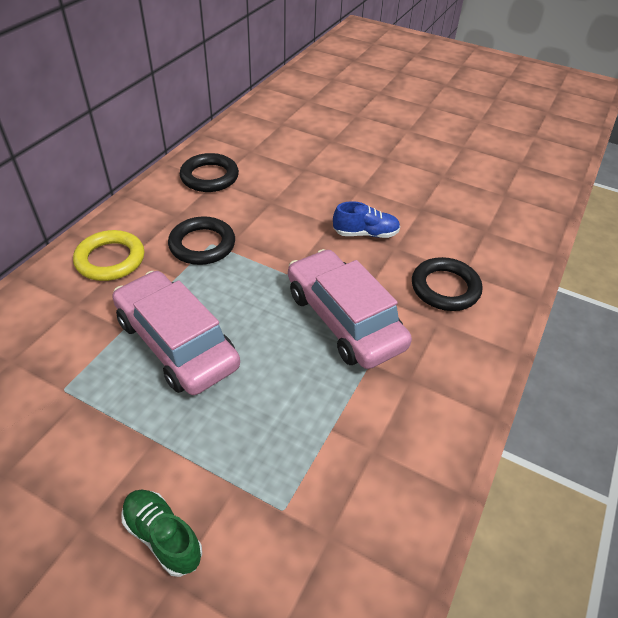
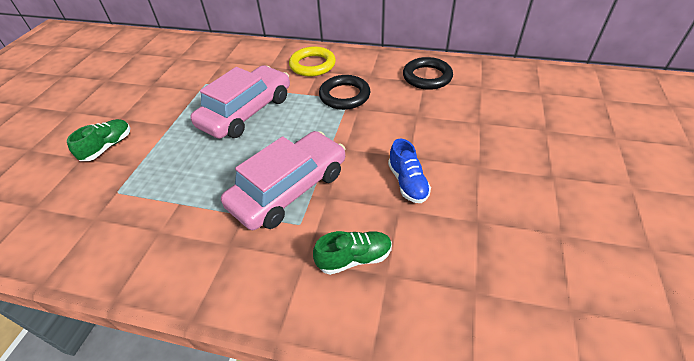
camera: 80 degrees right, 0 degrees up
black ring [412,257,482,311] -> green shoe [313,231,392,275]

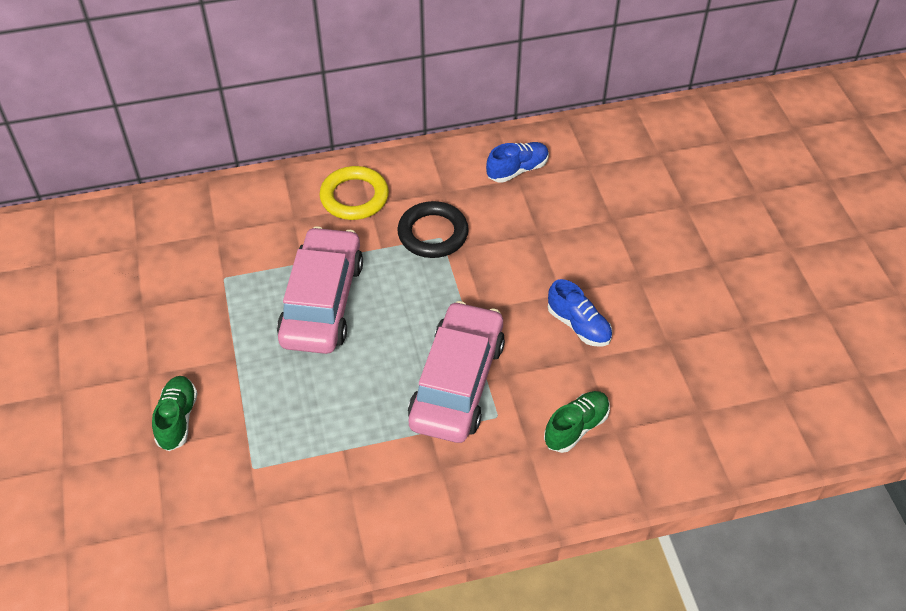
camera: 30 degrees left, 5 degrees up
black ring [403,57,453,90] -> blue shoe [486,142,549,183]

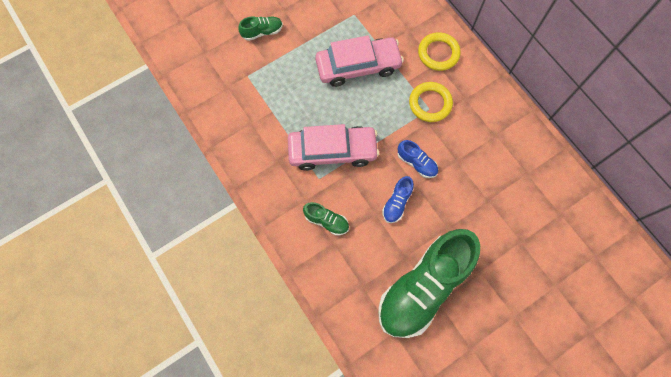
camera: 70 degrees right, 20 degrees up
black ring [397,201,469,258] -> yellow ring [409,82,453,122]
blue shoe [486,142,549,183] -> blue shoe moved to [398,140,438,178]
none -> green shoe [378,229,480,338]

